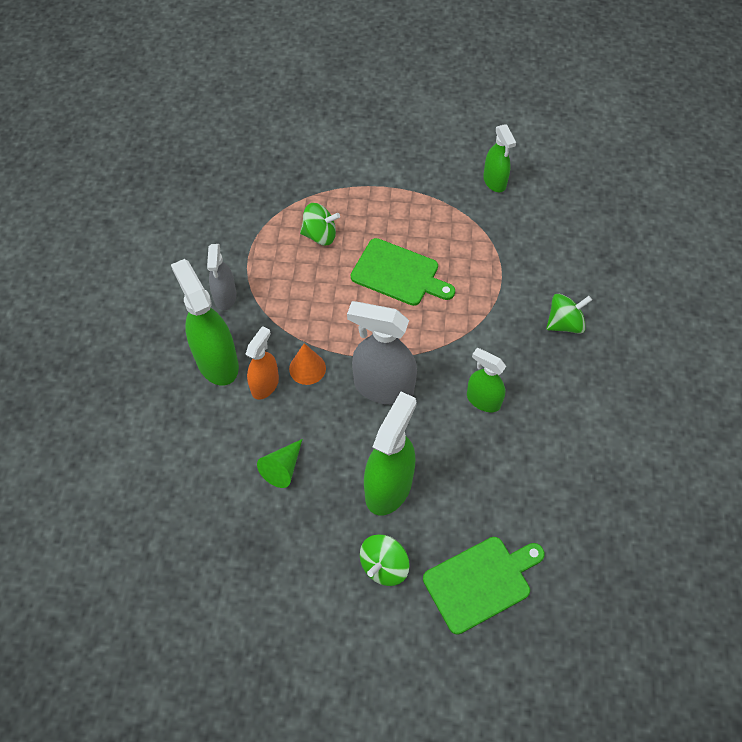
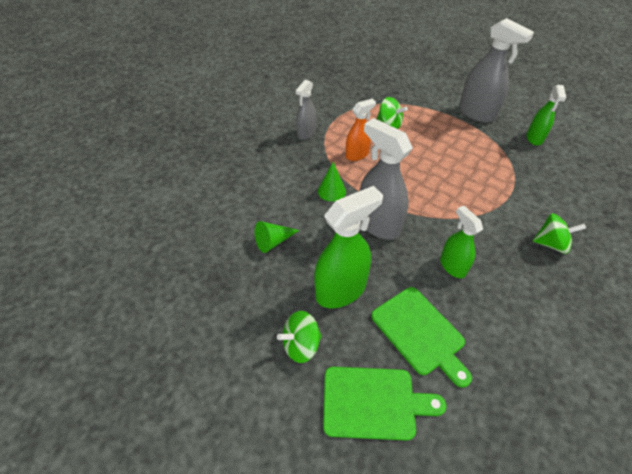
camera: 30 degrees right, 10 degrees down
green spray bottle [171,259,239,386] -> none
orange spray bottle [245,326,279,400] -> orange spray bottle moved to [346,99,376,161]
orange cone [289,343,326,385] -> green cone [318,162,346,202]
green cutting board [351,238,455,306] -> green cutting board moved to [371,287,472,388]
none -> grey spray bottle [459,18,534,123]

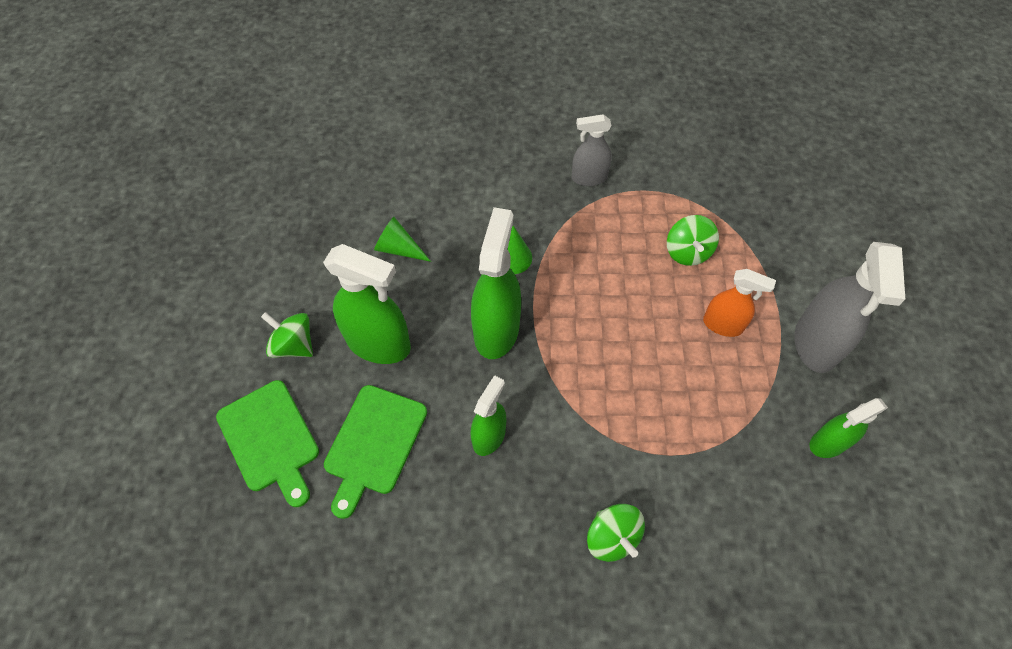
camera: 55 degrees right, 10 degrees up
orange spray bottle [346,99,376,161] -> orange spray bottle moved to [703,269,776,337]
grey spray bottle [359,118,413,240] -> green spray bottle [471,207,521,359]

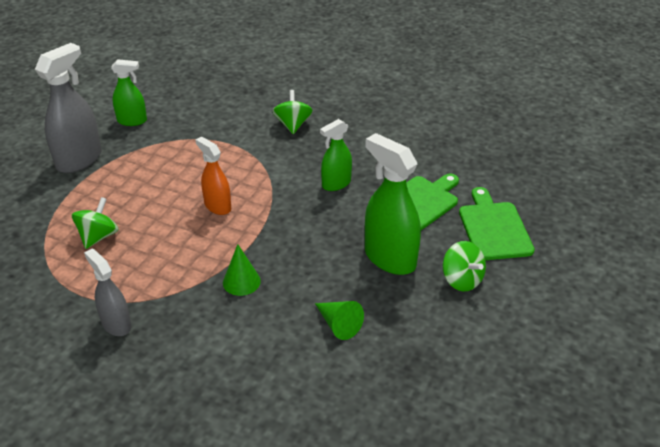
camera: 155 degrees left, 20 degrees down
green spray bottle [471,207,521,359] -> none
grey spray bottle [572,114,612,186] -> grey spray bottle turned 150 degrees counterclockwise [84,249,132,336]
orange spray bottle [703,269,776,337] -> orange spray bottle moved to [195,137,231,215]

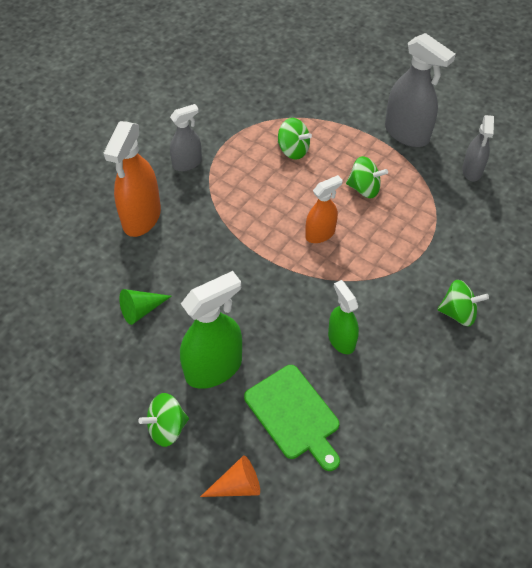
camera: 100 degrees right, 15 degrees up
green spray bottle [111,59,147,126] -> grey spray bottle [462,115,494,181]
green cone [223,244,261,296] -> none
green cutting board [459,187,535,260] -> orange cone [200,455,260,497]
none -> orange spray bottle [104,121,161,237]
none -> green spinning top [346,156,388,198]

